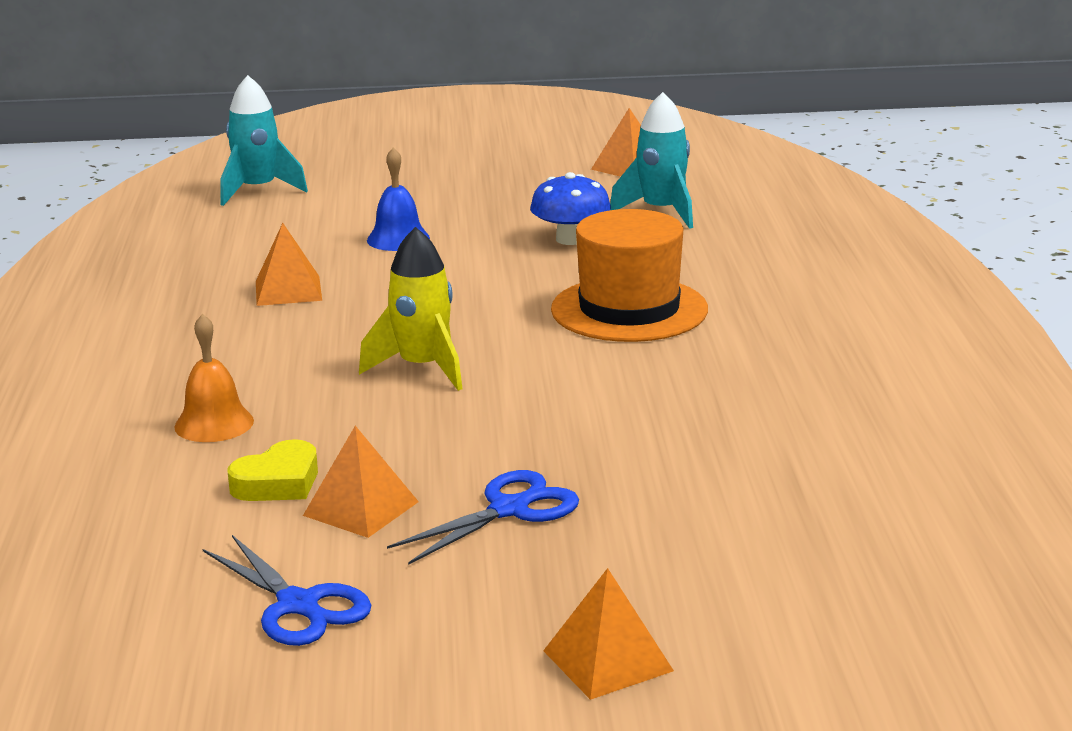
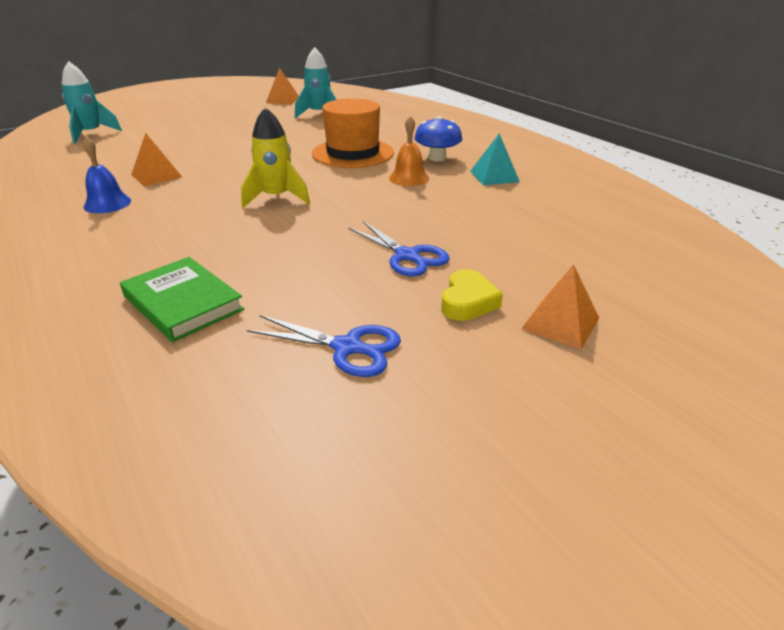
camera: 30 degrees left, 10 degrees up
orange bell [174,314,254,442] -> orange bell moved to [389,116,429,186]
yellow heart [227,439,318,501] -> yellow heart moved to [441,269,503,321]
orange pyramid [303,426,419,538] -> none
blue bell [367,147,430,251] -> blue bell moved to [83,136,131,213]
blue scissors [387,470,579,565] -> blue scissors turned 120 degrees clockwise [348,221,449,277]
blue mushroom [530,172,611,245] -> blue mushroom moved to [415,116,462,161]
none -> green book [120,257,244,342]
none -> turquoise pyramid [470,133,520,185]

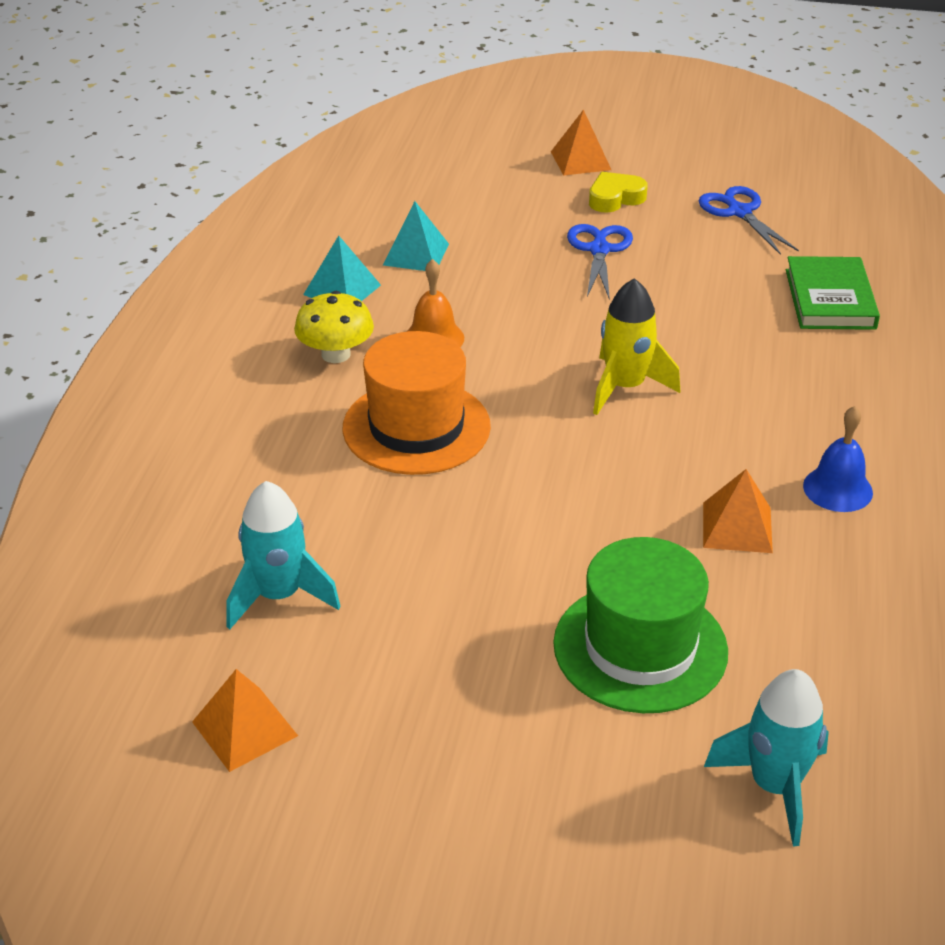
camera: 135 degrees left, 5 degrees up
blue mushroom [415,116,462,161] -> yellow mushroom [294,291,374,363]
none -> turquoise pyramid [383,201,449,271]
none -> green hat [553,537,728,713]

